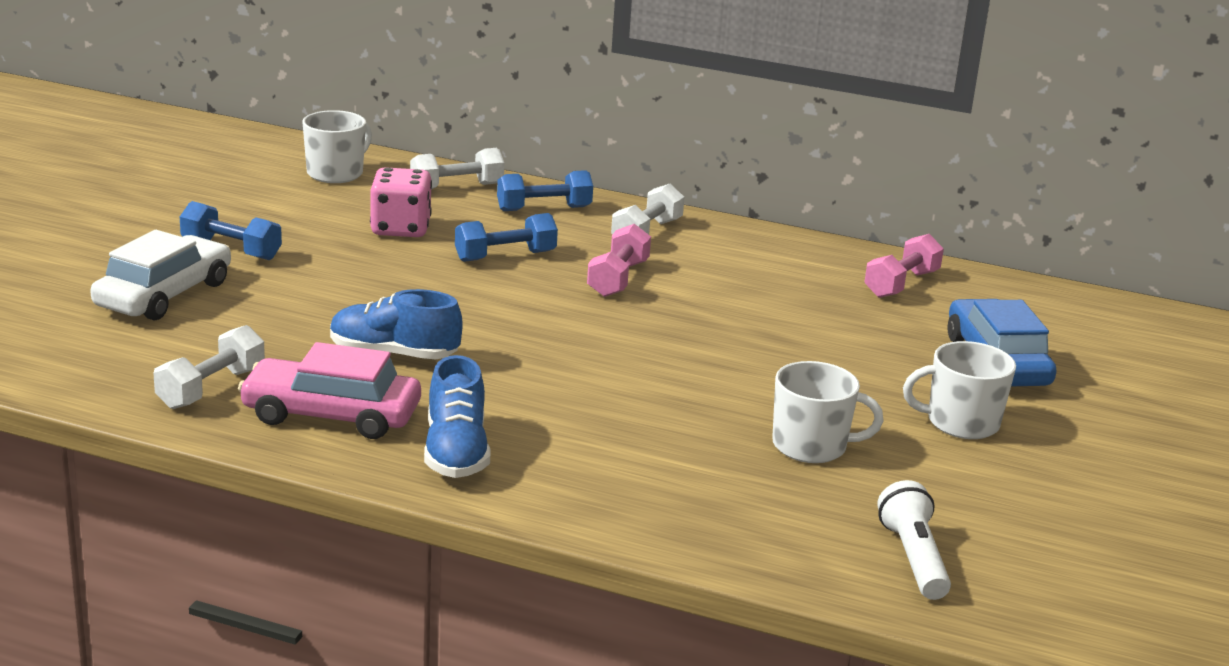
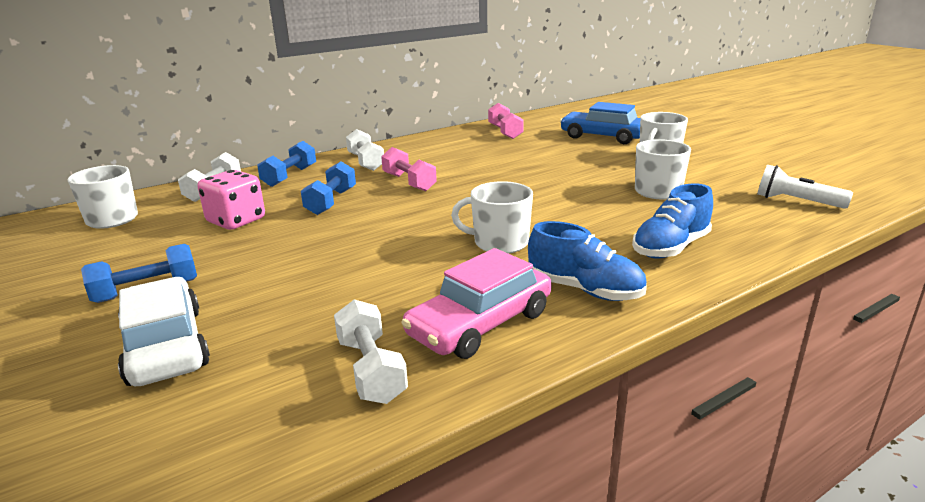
camera: 50 degrees left, 0 degrees up
blue shoe [330,289,462,359] -> blue shoe moved to [632,183,713,259]
none -> white mug [451,181,533,254]

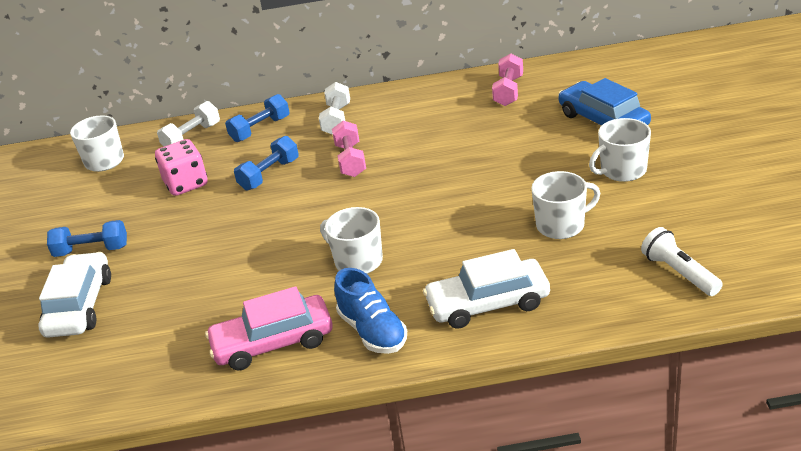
camera: 30 degrees right, 10 degrees up
white dumbbell [334,300,408,404] -> none
blue shoe [632,183,713,259] -> white car [423,249,550,329]

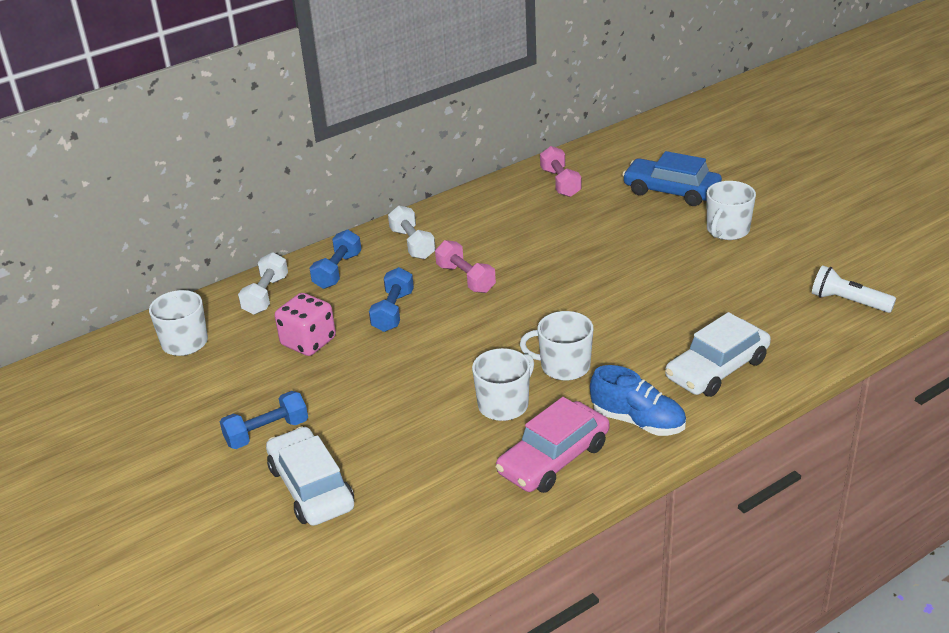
camera: 30 degrees left, 0 degrees up
white mug [531,171,600,239] -> white mug moved to [472,348,534,421]

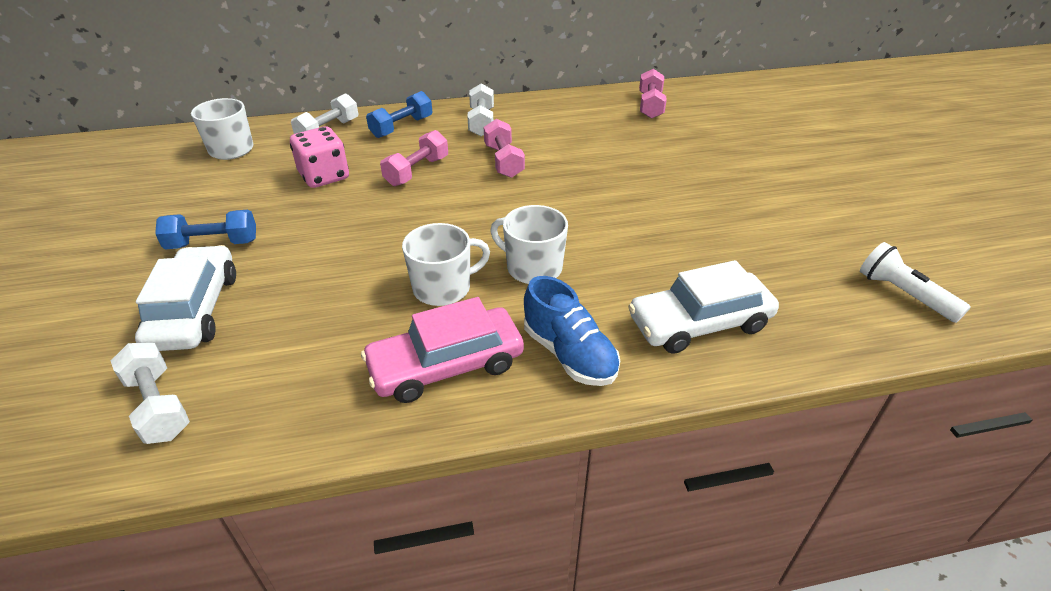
camera: 20 degrees right, 5 degrees up
blue dumbbell [369,267,414,332] -> pink dumbbell [380,130,448,186]
blue car [622,151,722,206] -> none
white mug [707,181,756,240] -> none
none -> white dumbbell [111,343,190,444]

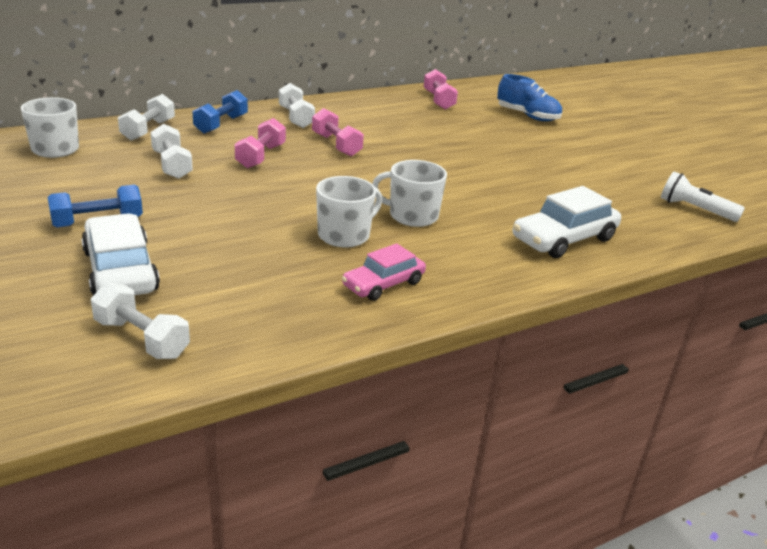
camera: 20 degrees left, 10 degrees down
pink dice [290,126,349,188] -> white dumbbell [151,124,193,179]
pink car [361,297,524,403] -> pink car [342,243,426,301], size x0.65
blue shoe [524,276,620,386] -> blue shoe moved to [497,74,562,121]

